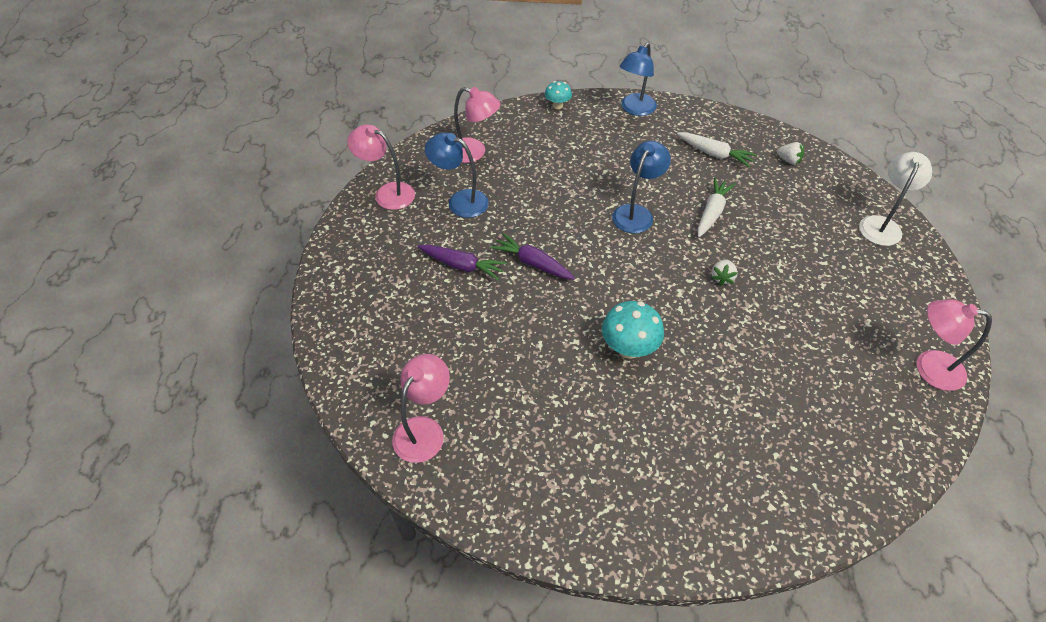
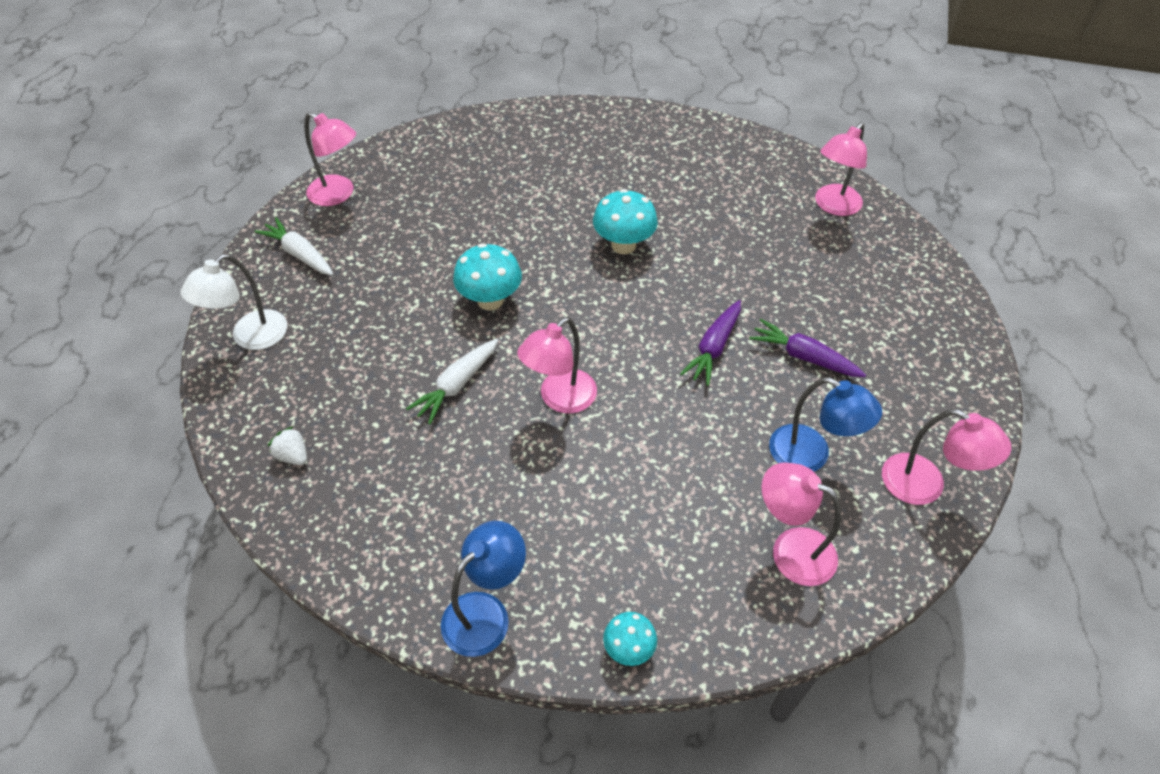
camera: 170 degrees left, 0 degrees up
purple carrot [490,233,575,280] -> purple carrot turned 75 degrees clockwise [680,300,741,386]
blue lamp [612,141,671,233] -> pink lamp [517,317,597,414]
white carrot [677,132,757,167] -> white carrot moved to [255,217,333,276]
white strawberry [711,259,738,286] -> turquoise mushroom [453,243,522,311]

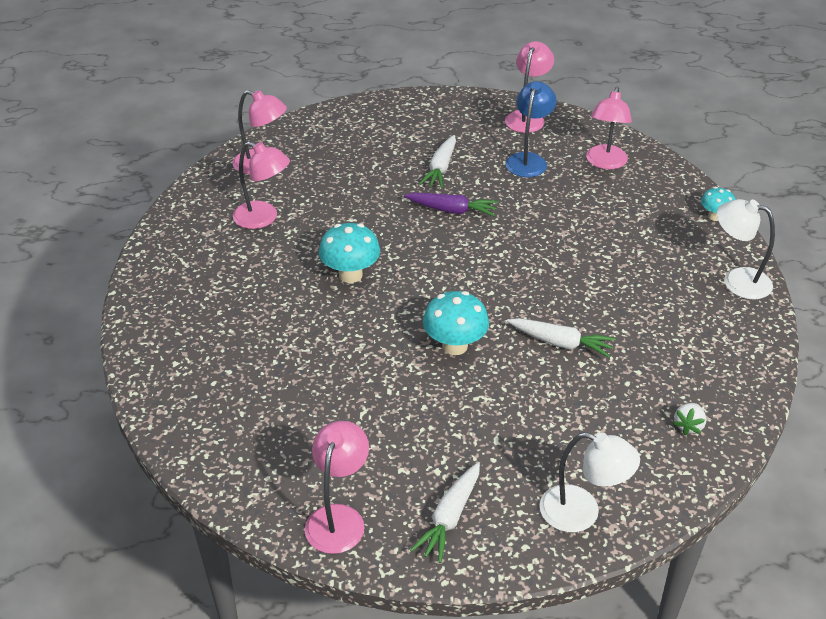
camera: 105 degrees left, 10 degrees down
blue lamp [441,521,526,657] -> white lamp [717,199,775,299]
pink lamp [517,317,597,414] -> pink lamp moved to [233,142,290,229]
purple carrot [749,319,866,377] -> white carrot [419,135,456,188]

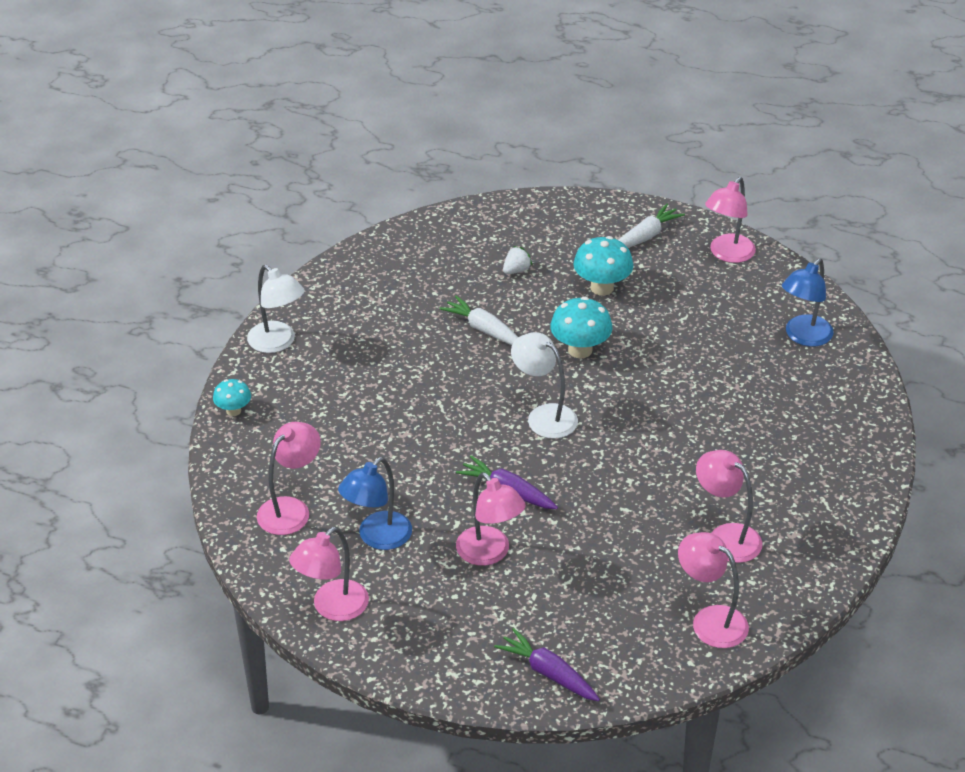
camera: 160 degrees left, 0 degrees up
turquoise mushroom [319,223,380,283] -> turquoise mushroom moved to [574,236,633,296]
white carrot [419,135,456,188] -> pink lamp [456,472,526,566]
white lamp [540,432,640,532] -> white lamp moved to [511,332,578,439]
white strawberry [673,403,706,435] -> white strawberry moved to [503,246,532,274]
none -> purple carrot [494,628,600,701]
none -> blue lamp [782,259,834,347]

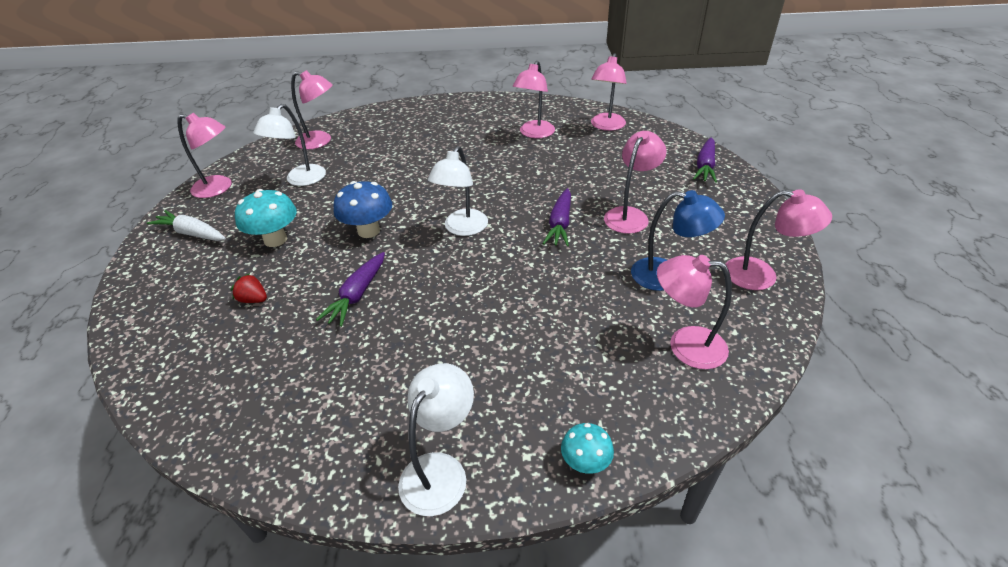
camera: 110 degrees left, 0 degrees up
white carrot [439,296,518,345] -> purple carrot [316,252,385,327]
white strawberry [503,246,532,274] -> red strawberry [231,273,267,303]
turquoise mushroom [550,297,612,359] -> blue mushroom [333,181,392,238]
blue lamp [782,259,834,347] -> pink lamp [291,70,333,150]
none -> white lamp [253,104,326,186]

